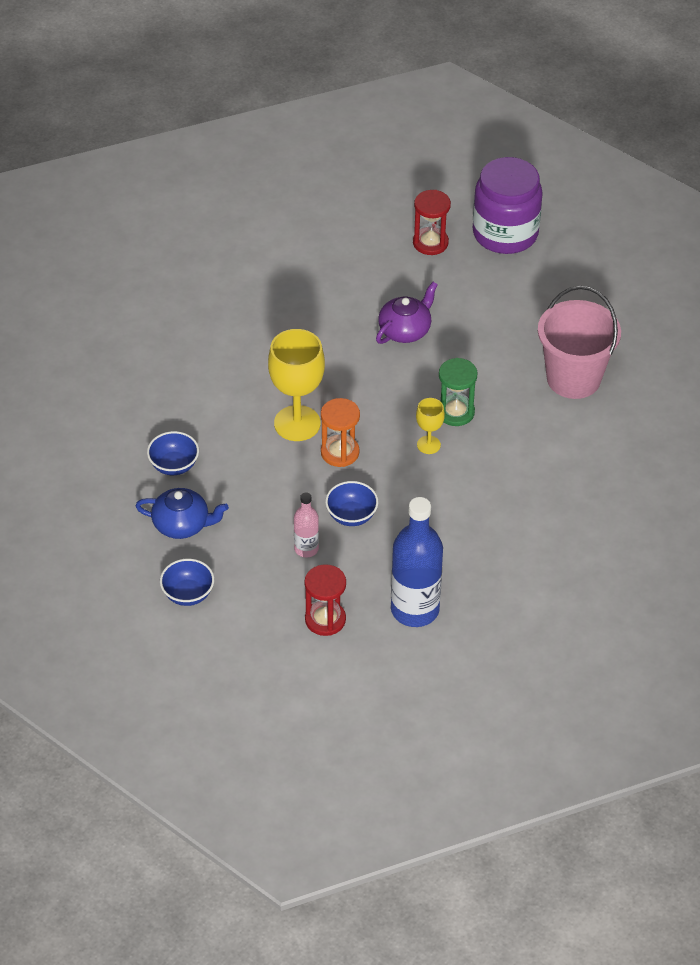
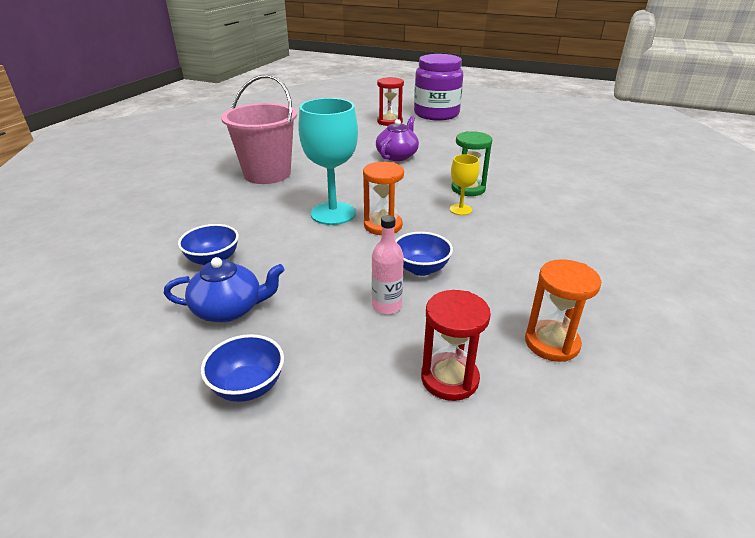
camera: 15 degrees left, 15 degrees down
yellow goblet [268,329,325,441] -> turquoise goblet [298,98,358,225]
blue bottle [391,497,443,627] -> orange hourglass [525,259,601,362]
pink bucket [538,286,621,399] -> pink bucket moved to [221,75,297,184]

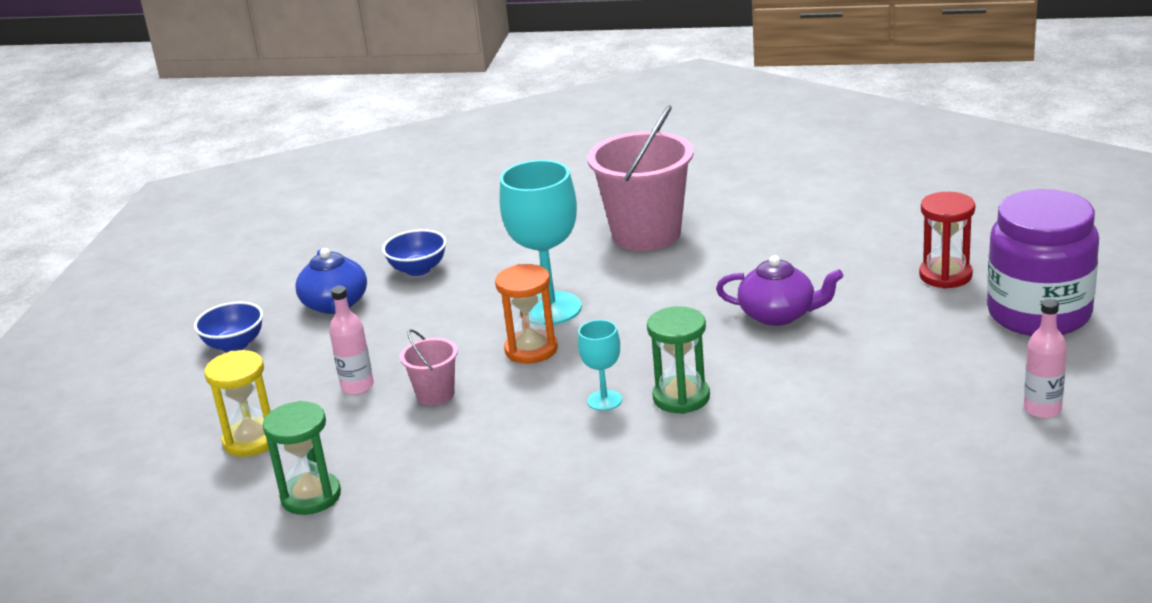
camera: 80 degrees right, 5 degrees down
blue bowl [395,232,453,276] -> pink bucket [400,329,458,406]
red hourglass [421,290,491,401] -> yellow hourglass [204,350,271,457]
yellow goblet [450,154,480,215] -> turquoise goblet [578,320,622,411]
orange hourglass [525,259,601,362] -> green hourglass [263,401,341,515]
none -> pink bottle [1024,299,1067,418]

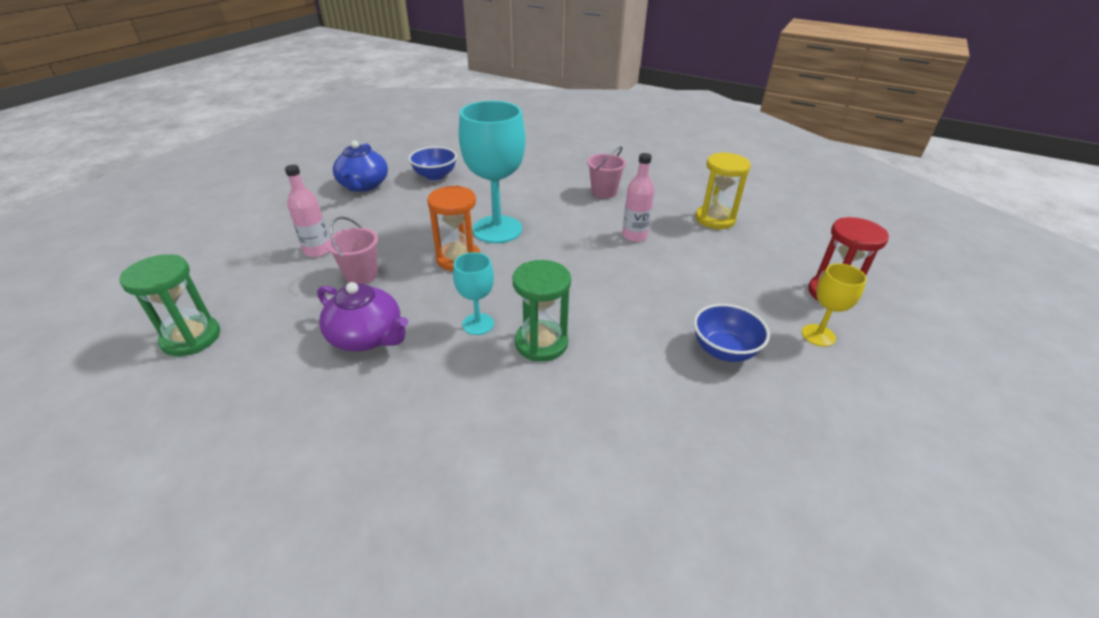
camera: 15 degrees right, 10 degrees up
blue bowl [194,302,263,352] -> blue bowl moved to [694,304,770,362]
yellow hourglass [204,350,271,457] -> yellow hourglass moved to [696,152,751,229]
pink bucket [587,105,693,251] -> pink bucket [587,146,626,199], size x0.47
purple teapot [716,256,844,326] -> purple teapot moved to [317,282,408,351]
purple jar [987,189,1099,336] -> none
pink bottle [1024,299,1067,418] -> pink bottle moved to [622,153,654,242]
none -> yellow goblet [802,263,867,347]

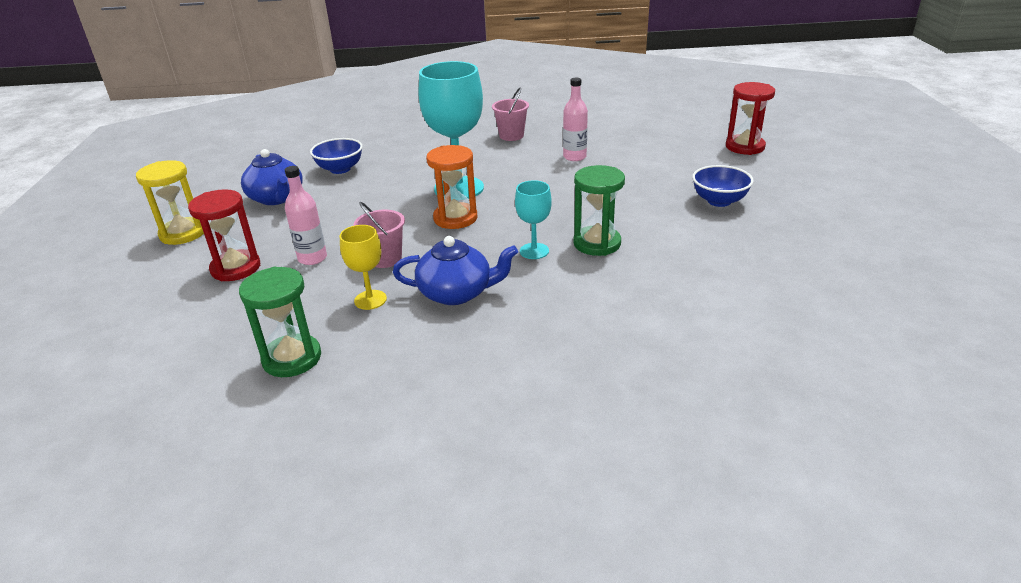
camera: 30 degrees left, 5 degrees down
purple teapot [317,282,408,351] -> blue teapot [393,236,518,305]
yellow hourglass [696,152,751,229] -> yellow hourglass moved to [136,160,204,245]
yellow goblet [802,263,867,347] -> yellow goblet moved to [340,225,387,310]
none -> red hourglass [188,189,260,281]

